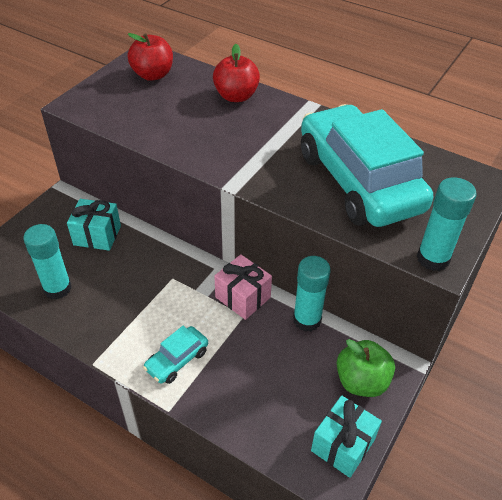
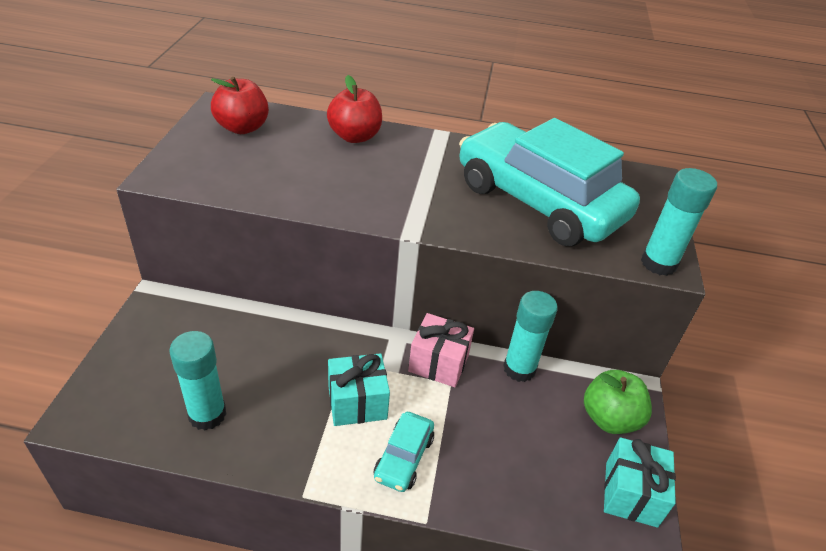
camera: 25 degrees left, 5 degrees down
turquoise gift [67,199,121,251] -> turquoise gift moved to [328,353,390,426]

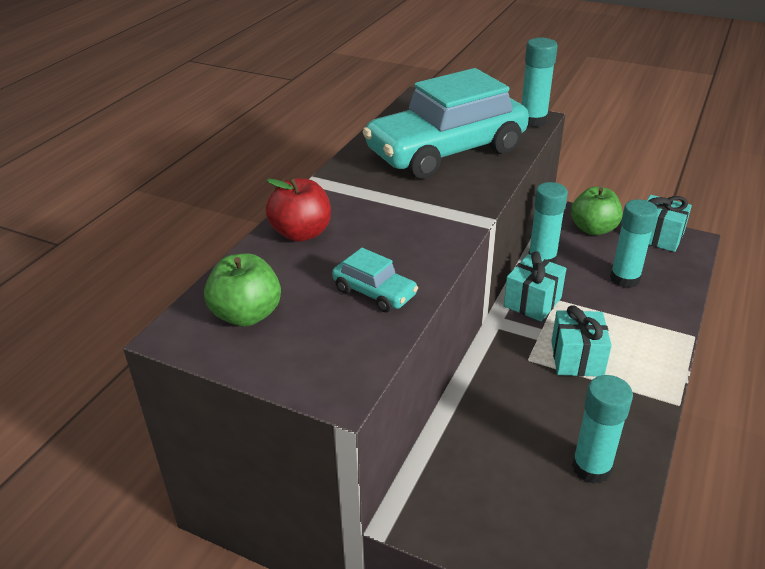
camera: 70 degrees left, 5 degrees down
red apple [211,77,269,134] -> green apple [204,253,281,327]
turquoise car [374,412,434,492] -> turquoise car moved to [332,248,418,312]
pink gift [408,313,474,387] -> turquoise gift [504,251,566,322]
none -> turquoise glue stick [610,199,658,288]

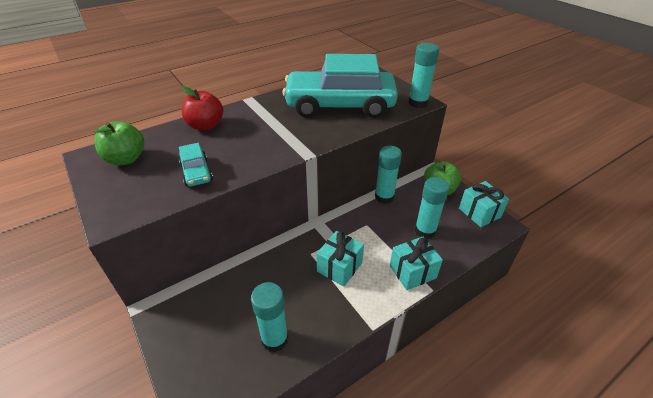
camera: 30 degrees right, 5 degrees up
turquoise gift [504,251,566,322] -> turquoise gift moved to [390,236,443,290]

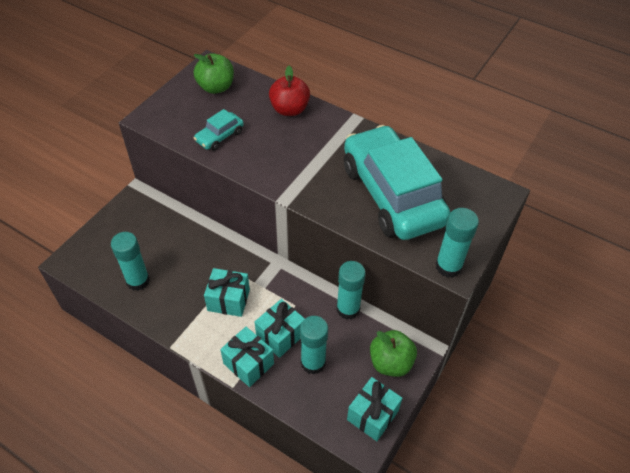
camera: 65 degrees right, 10 degrees up
none -> turquoise gift [255,299,305,358]

